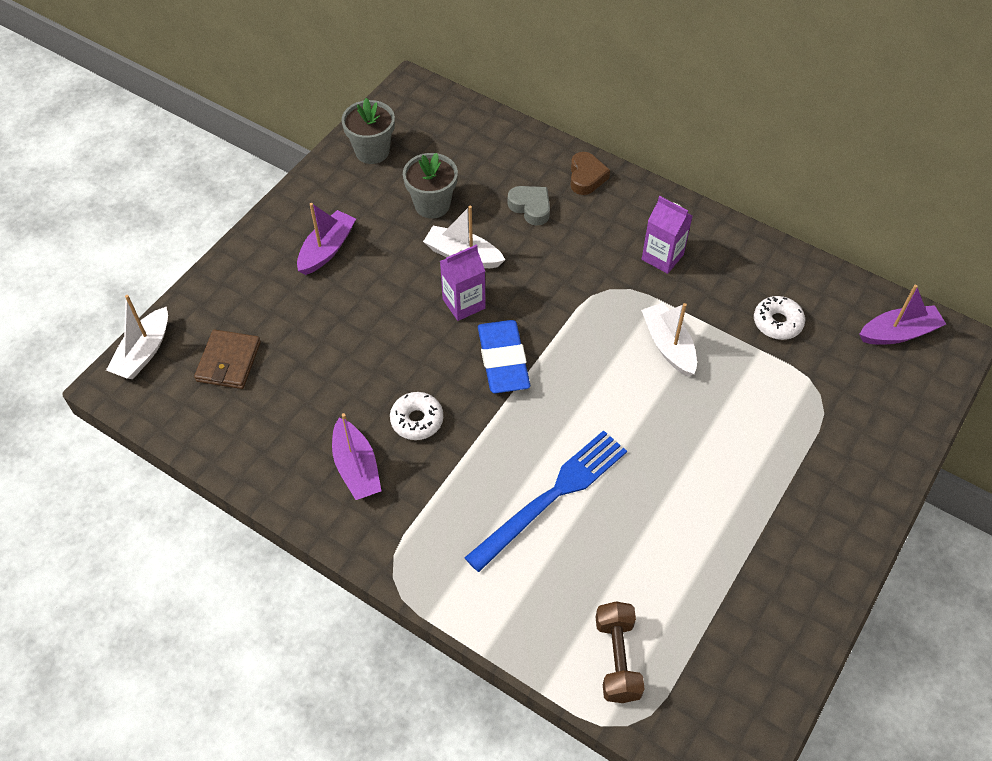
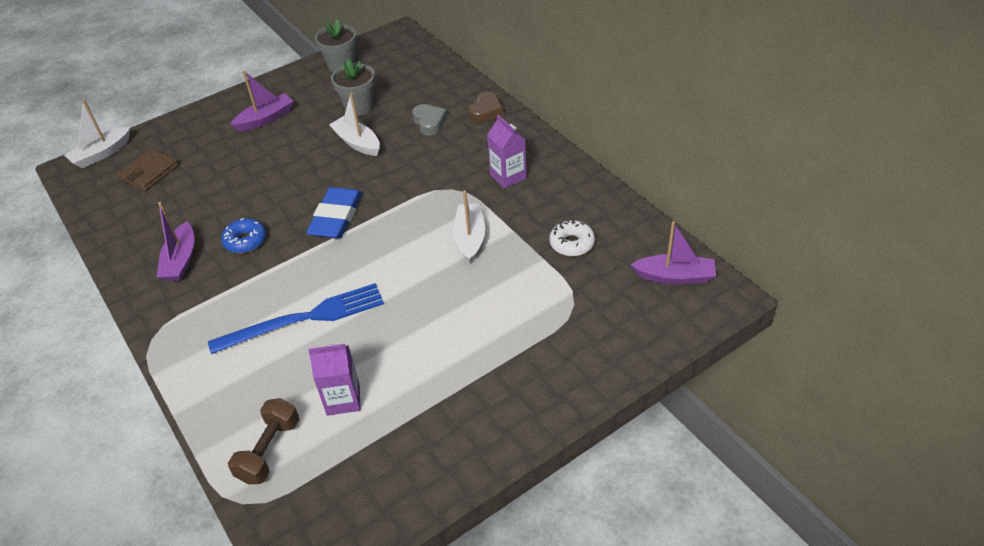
camera: 25 degrees right, 10 degrees down
white donut [390,392,443,440] -> blue donut [221,218,266,253]
purple carton [440,245,486,321] -> purple carton moved to [308,344,361,416]

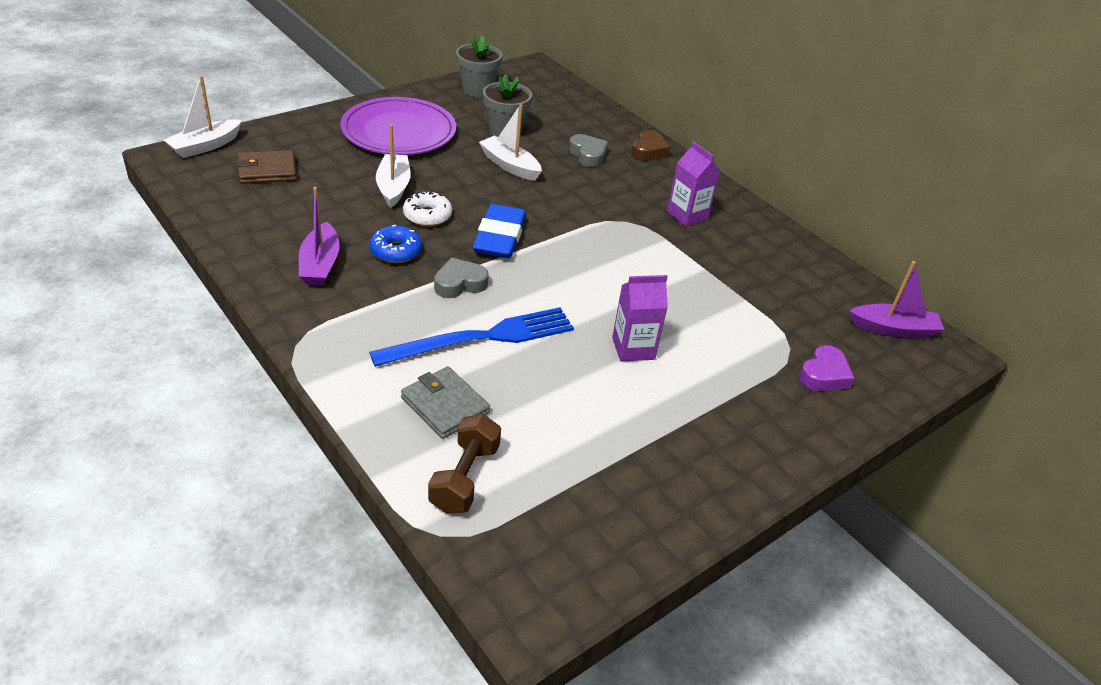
camera: 10 degrees left, 5 degrees down
brown wallet [117,149,179,191] -> brown wallet turned 45 degrees clockwise [236,150,297,184]
purple boat [231,71,294,132] -> purple plate [340,97,456,155]
purple carton [308,344,361,416] -> purple carton moved to [612,275,668,362]
white boat [453,190,485,263] -> white boat moved to [376,124,411,208]
white donut [550,220,595,256] -> white donut moved to [403,190,452,227]
none -> grey wallet [401,366,490,439]
none -> grey heart [434,258,489,298]
none -> purple heart [799,345,855,391]

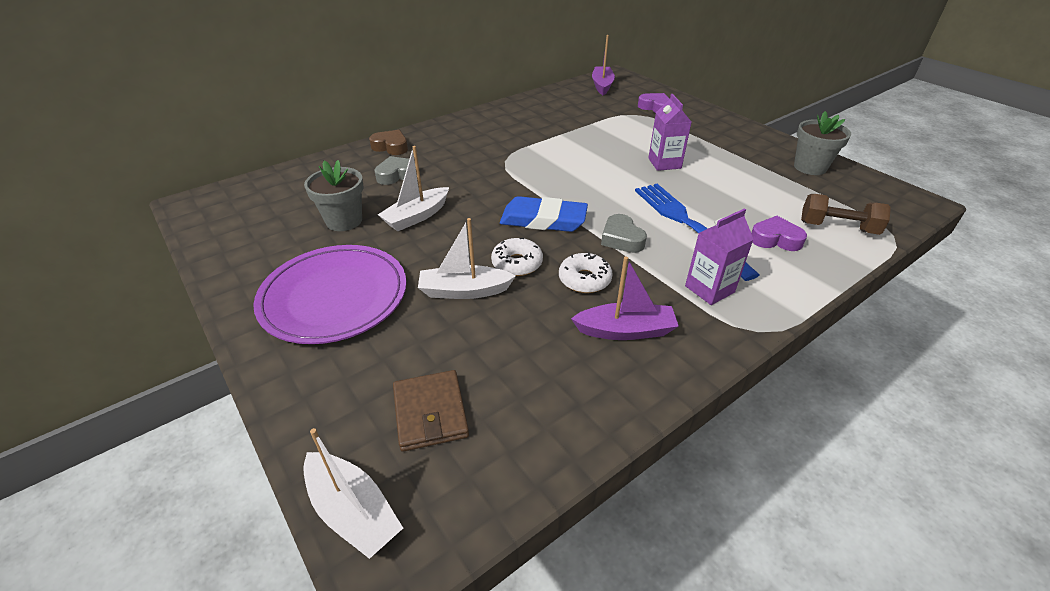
camera: 85 degrees left, 0 degrees up
blue donut [370,225,422,263] -> white donut [559,252,613,293]
grey wallet [401,366,490,439] -> purple heart [751,216,807,251]
grey flower pot [456,36,502,98] -> grey flower pot moved to [794,111,851,175]
purple carton [667,141,720,227] -> purple carton moved to [685,209,754,305]

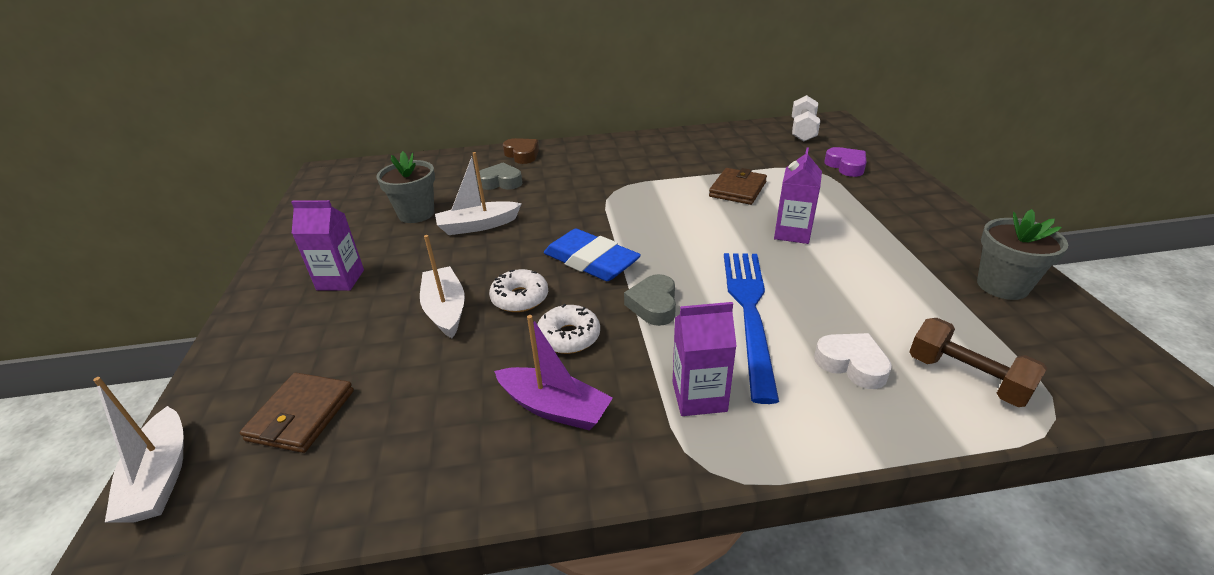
camera: 30 degrees right, 5 degrees down
purple plate [253,245,407,344] -> purple carton [291,200,364,291]
white boat [418,218,516,299] -> white boat turned 45 degrees clockwise [420,235,465,338]
purple boat [592,35,615,95] -> white dumbbell [792,95,820,141]
purple heart [751,216,807,251] -> white heart [814,333,892,389]
none -> brown wallet [709,168,767,205]

